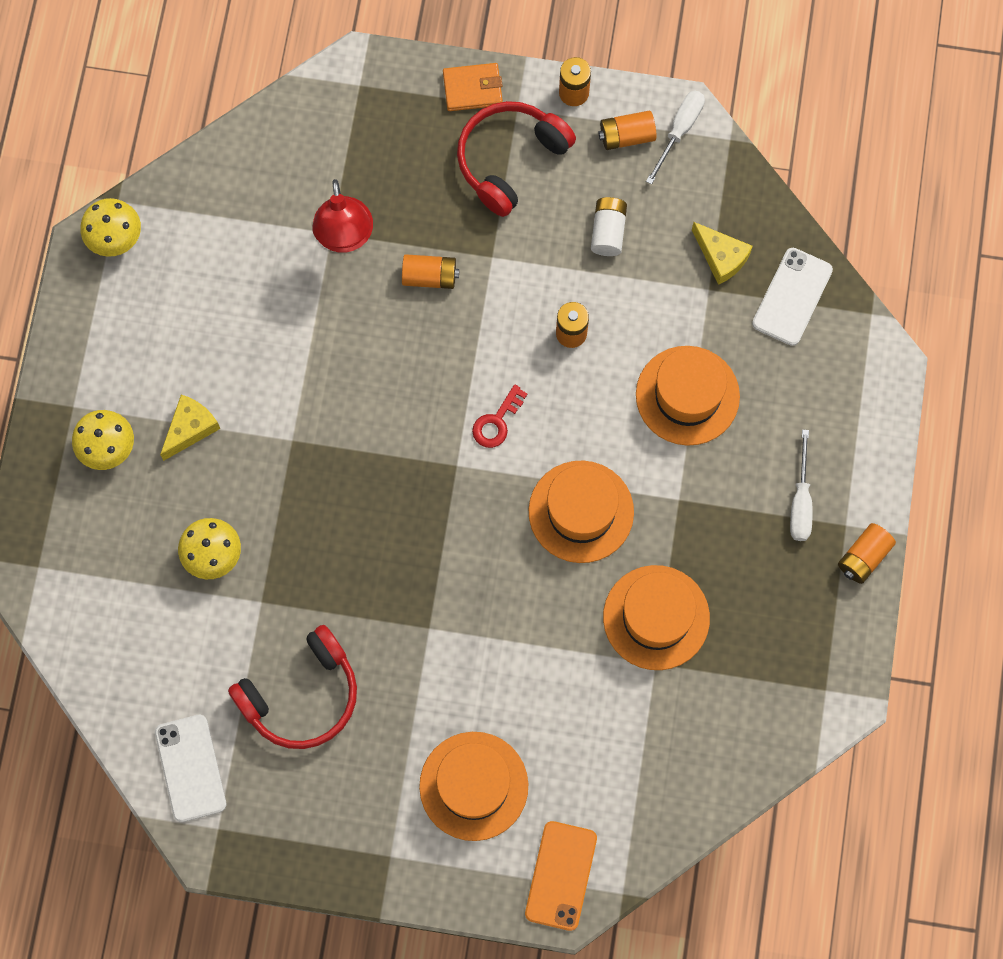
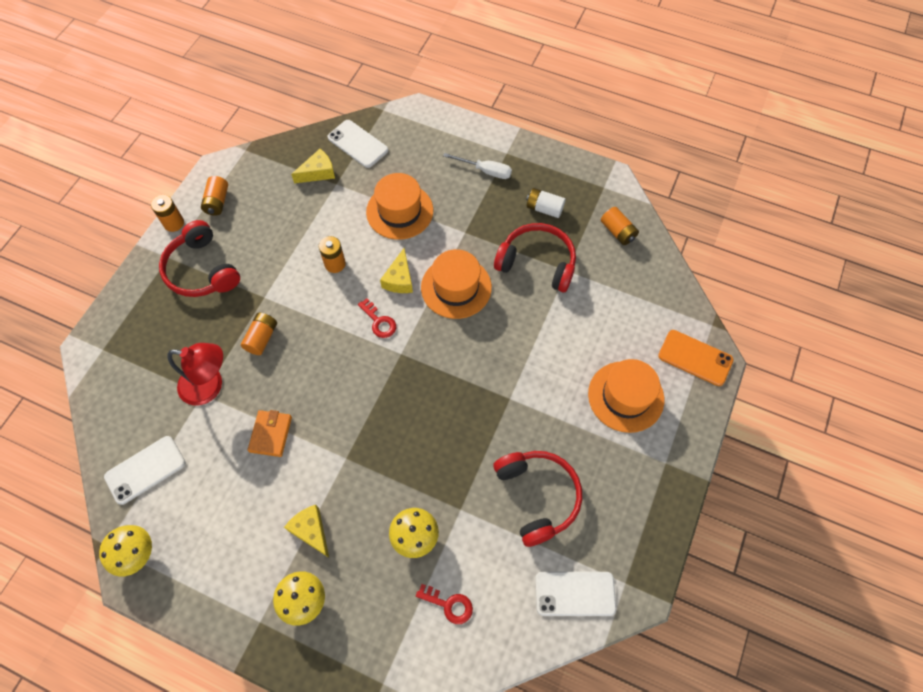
camera: 75 degrees left, 10 degrees down
orange wallet [443,63,503,111] -> orange wallet moved to [248,410,292,457]
white battery [591,197,627,256] -> white battery moved to [526,188,566,218]
orange hat [603,565,710,670] -> red headphones [494,223,576,292]
white screwdriver [646,90,705,185] -> none
orange battery [838,523,896,584] -> orange battery moved to [601,207,639,245]
none -> white phone [104,436,186,505]
none -> yellow cheese [380,248,413,293]
none -> red key [416,584,473,624]

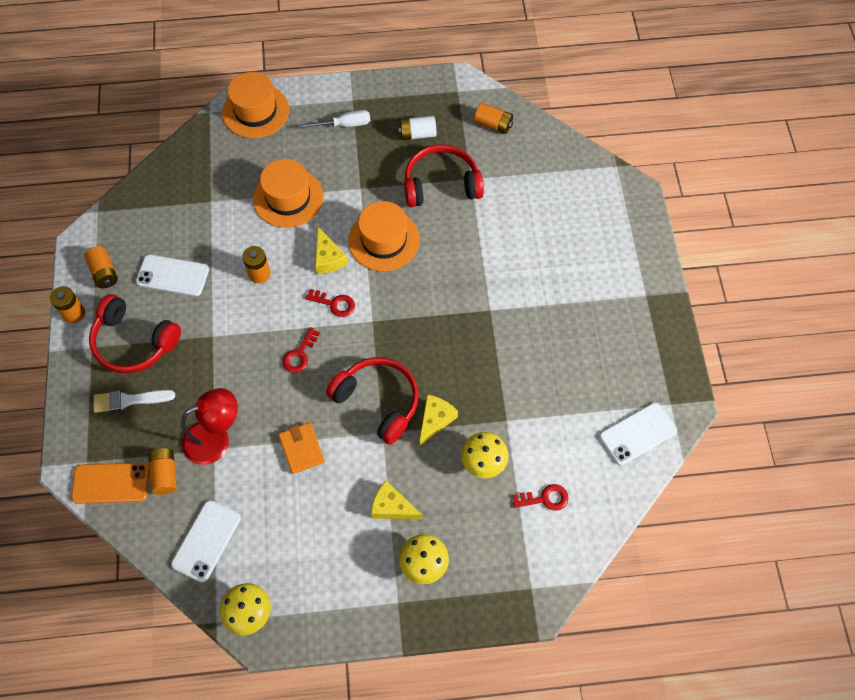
camera: 30 degrees left, 0 degrees up
orange battery [241,313,277,355] -> orange battery moved to [148,448,177,495]
yellow cheese [291,149,335,183] -> yellow cheese moved to [420,395,458,446]
white phone [327,120,388,168] -> white phone moved to [136,255,209,296]
red headphones [493,451,582,547] -> red headphones moved to [326,357,419,445]
orange hat [588,359,664,433] -> orange hat moved to [222,72,289,138]
orange phone [658,330,734,386] -> orange phone moved to [71,463,150,504]
none -> white brush [93,390,175,413]
none -> red key [282,327,320,373]

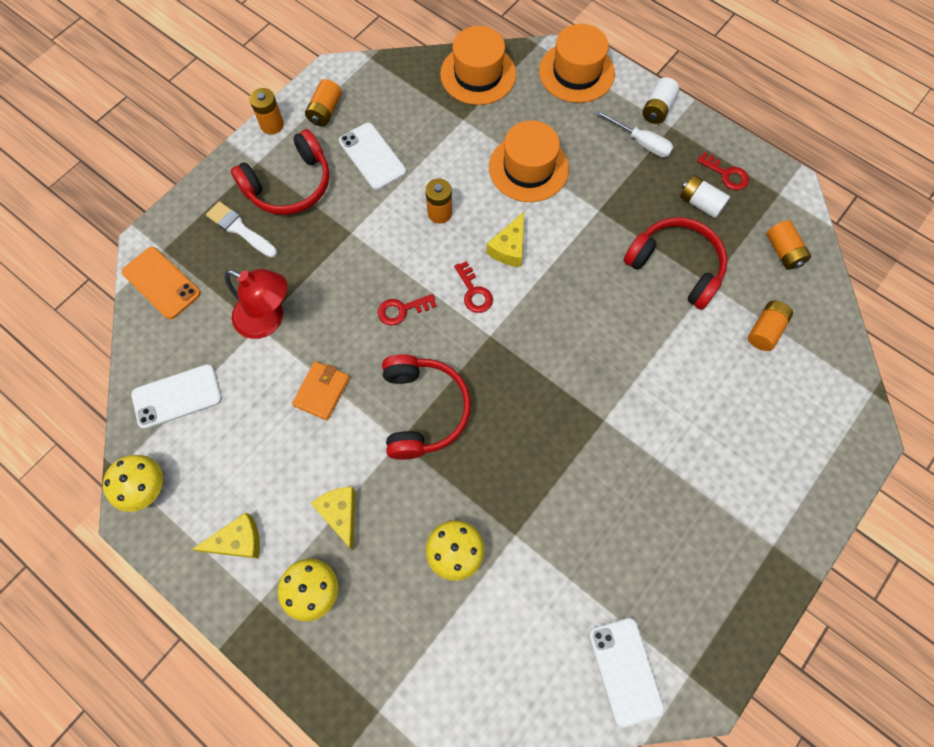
camera: 45 degrees right, 5 degrees up
red headphones [89,294,181,373] -> red headphones turned 105 degrees counterclockwise [231,129,330,215]
orange battery [148,448,177,495] -> orange battery moved to [748,301,793,351]
orange hat [348,201,420,271] -> orange hat moved to [440,26,516,105]
yellow cheese [420,395,458,446] -> yellow cheese moved to [192,513,260,559]
red key [513,484,568,511] -> red key moved to [697,152,749,190]
white phone [599,402,677,465] -> white phone turned 60 degrees clockwise [589,618,665,728]
none -> white battery [642,77,679,124]

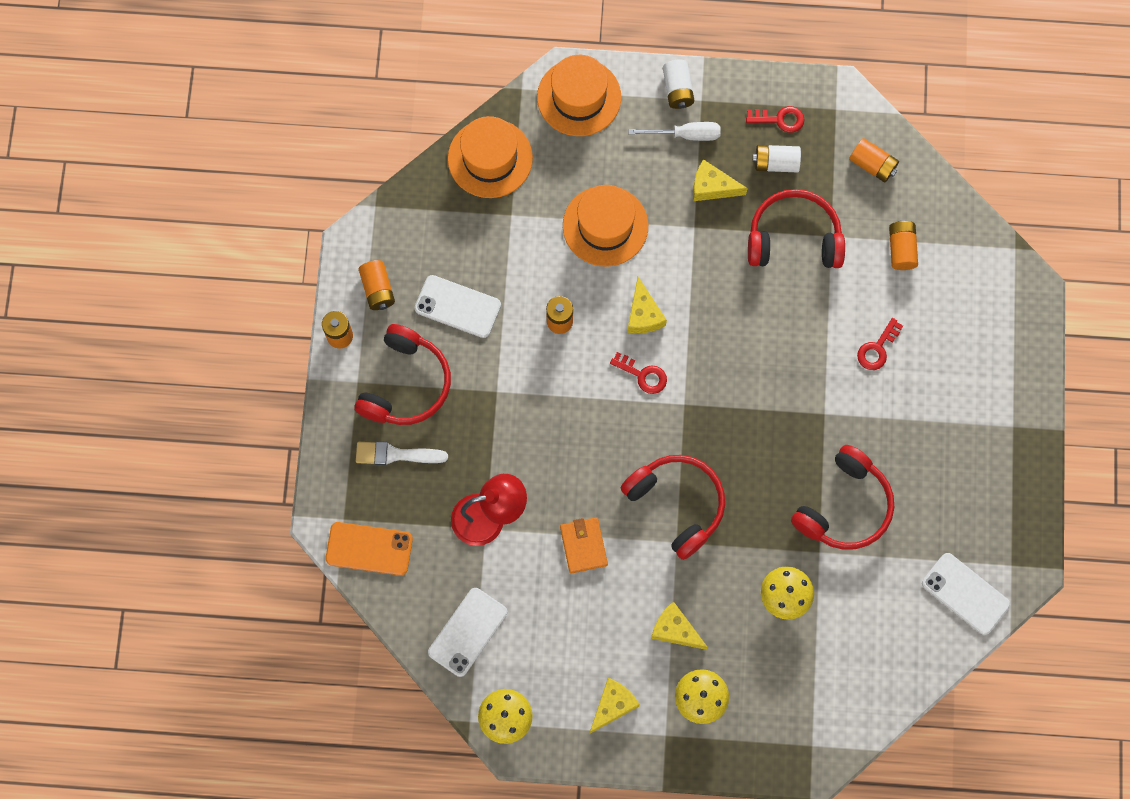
camera: 35 degrees left, 5 degrees up
red key [378,294,436,325] -> red key moved to [857,318,903,370]
none -> yellow cheese [693,159,748,201]
none -> red headphones [791,445,894,550]

